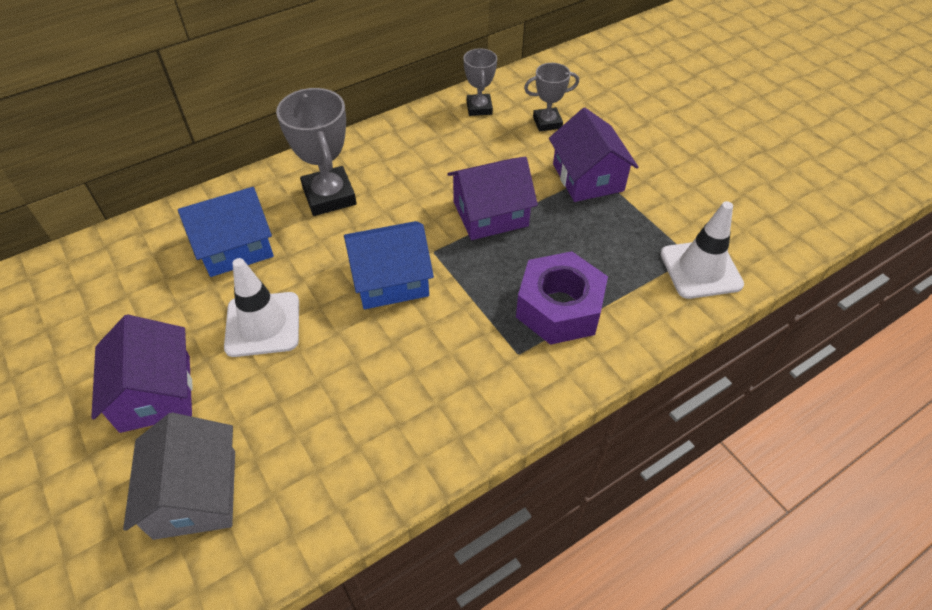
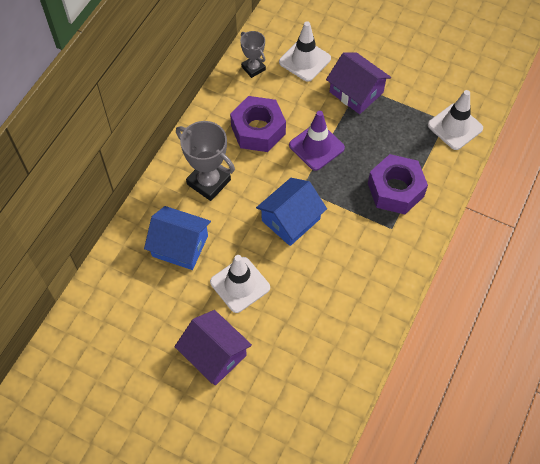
camera: 30 degrees left, 10 degrees up
grey house [123,413,235,540] -> none
blue house [178,187,274,277] -> blue house turned 75 degrees clockwise [144,206,211,270]
purple house [447,157,538,240] -> purple traffic cone [289,111,345,171]
grey trophy [524,63,579,132] -> white traffic cone [279,21,331,82]
none -> purple nut [230,96,286,152]

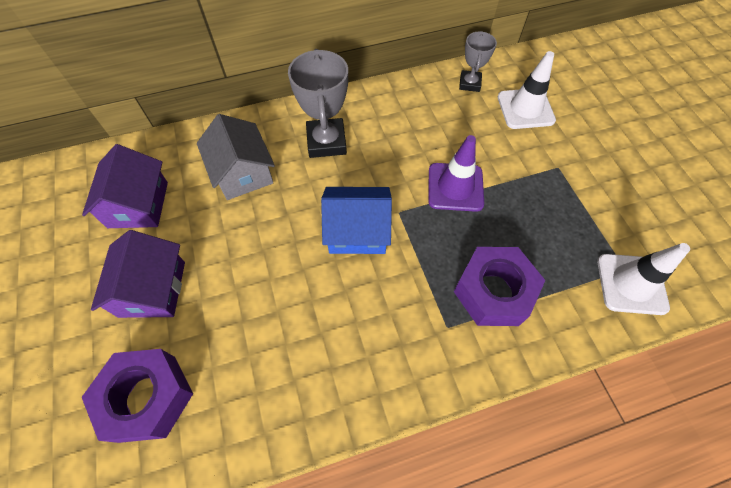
camera: 45 degrees right, 0 degrees up
blue house [144,206,211,270] -> grey house [197,114,275,200]
white traffic cone [210,255,270,313] -> none
purple nut [230,96,286,152] -> purple nut moved to [82,349,193,443]
purple house [326,52,391,114] -> purple house moved to [82,144,168,228]

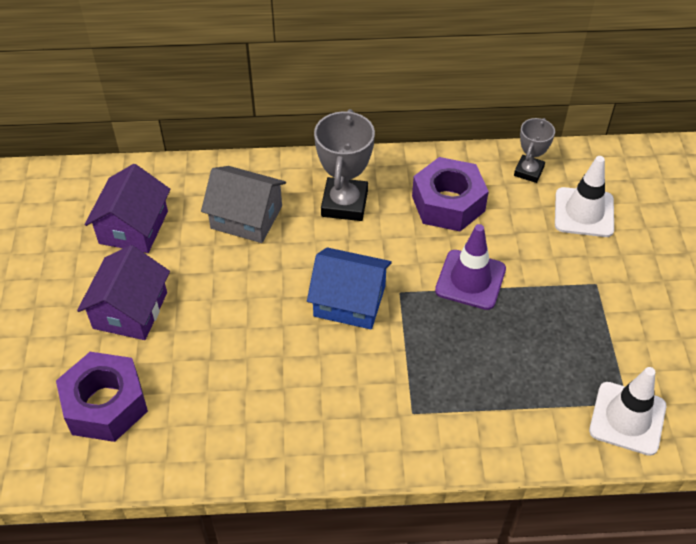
camera: 15 degrees right, 10 degrees down
grey house [197,114,275,200] -> grey house turned 60 degrees counterclockwise [201,166,286,243]
purple nut [454,247,545,326] -> purple nut moved to [412,157,489,231]

